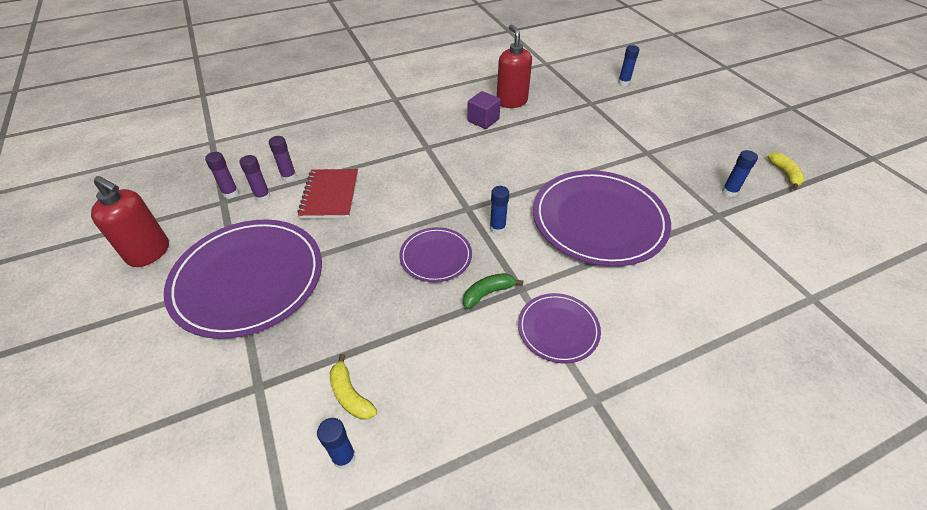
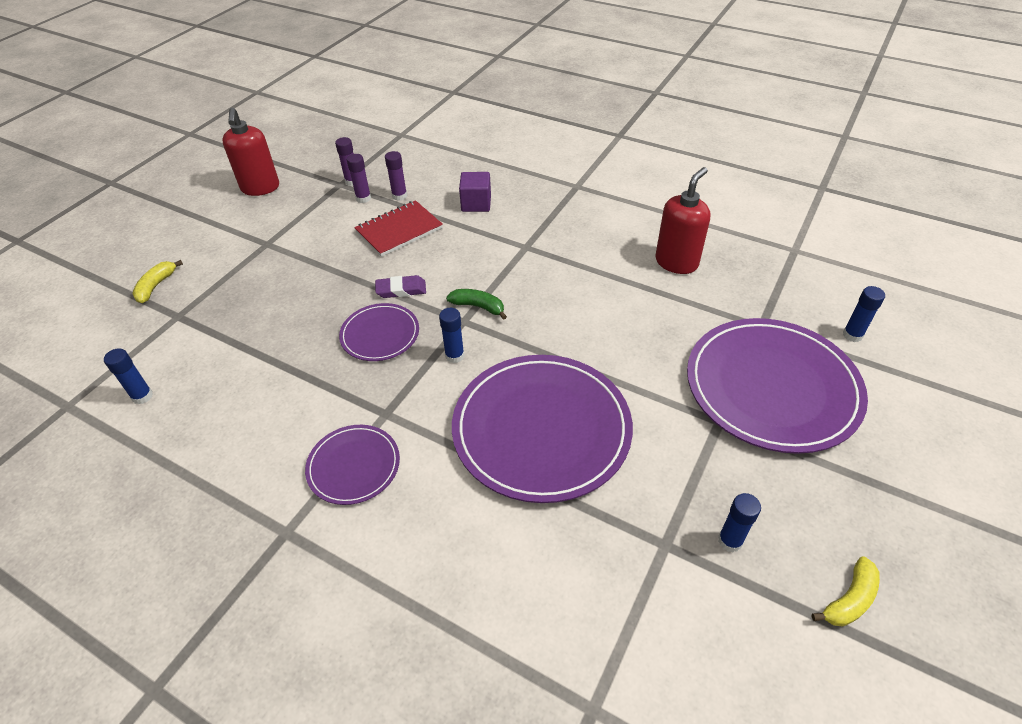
camera: 55 degrees right, 0 degrees up
purple plate [164,219,322,339] -> purple plate moved to [687,318,868,454]
yellow banana [330,354,377,420] -> yellow banana moved to [132,260,183,303]
green banana [463,273,524,309] -> green banana moved to [446,289,507,320]
purple cube [468,91,501,129] -> purple cube moved to [459,172,491,212]
none -> purple eraser [375,275,426,298]

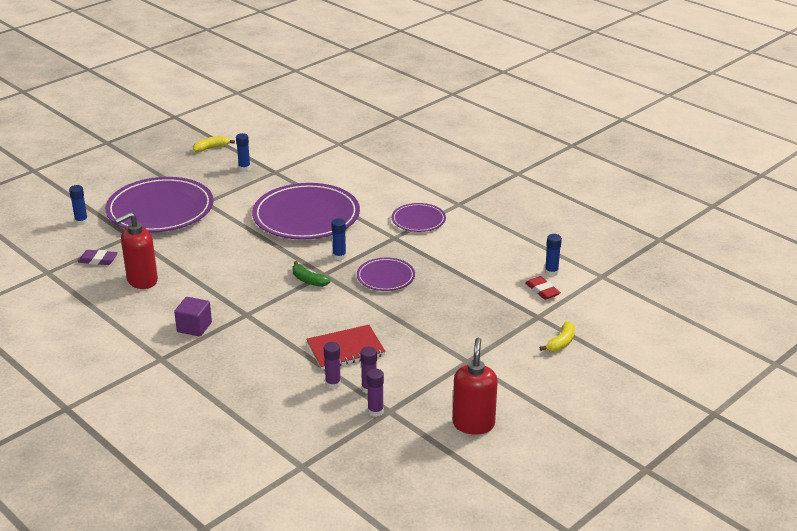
camera: 165 degrees left, 15 degrees down
purple eraser [375,275,426,298] -> purple eraser moved to [78,250,118,265]
purple cube [459,172,491,212] -> purple cube moved to [174,297,212,337]
none -> red eraser [525,276,561,300]

